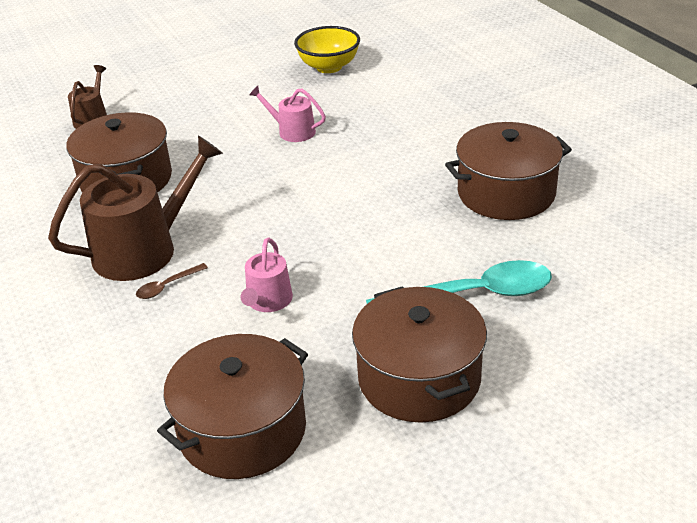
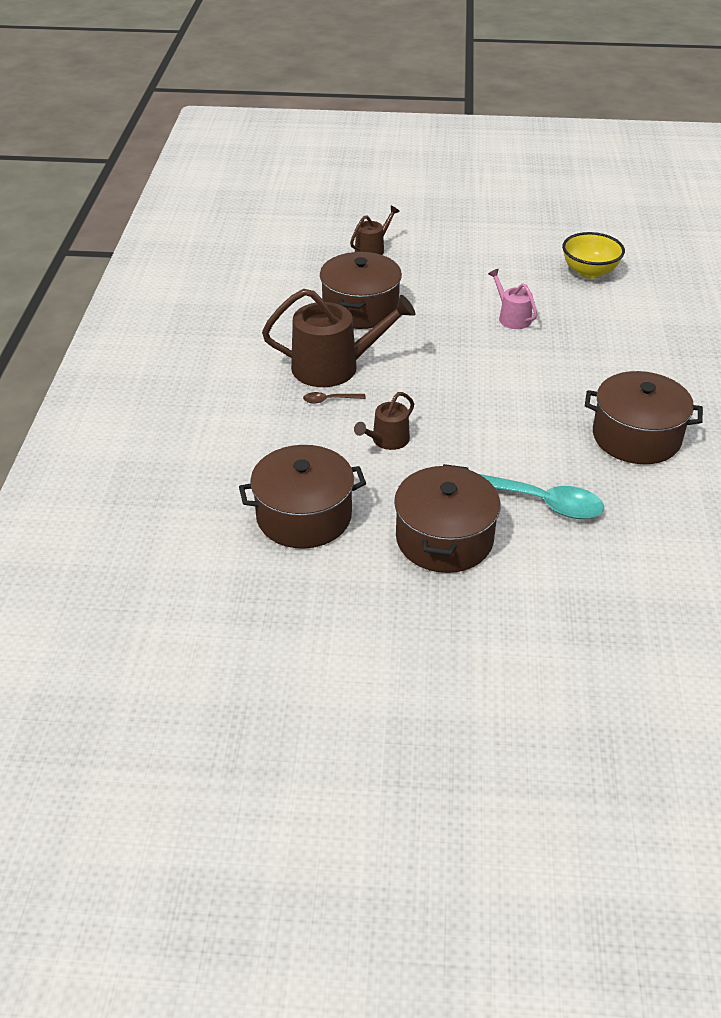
camera: 30 degrees right, 5 degrees up
pink watering can [241,238,293,312] -> brown watering can [354,392,414,450]

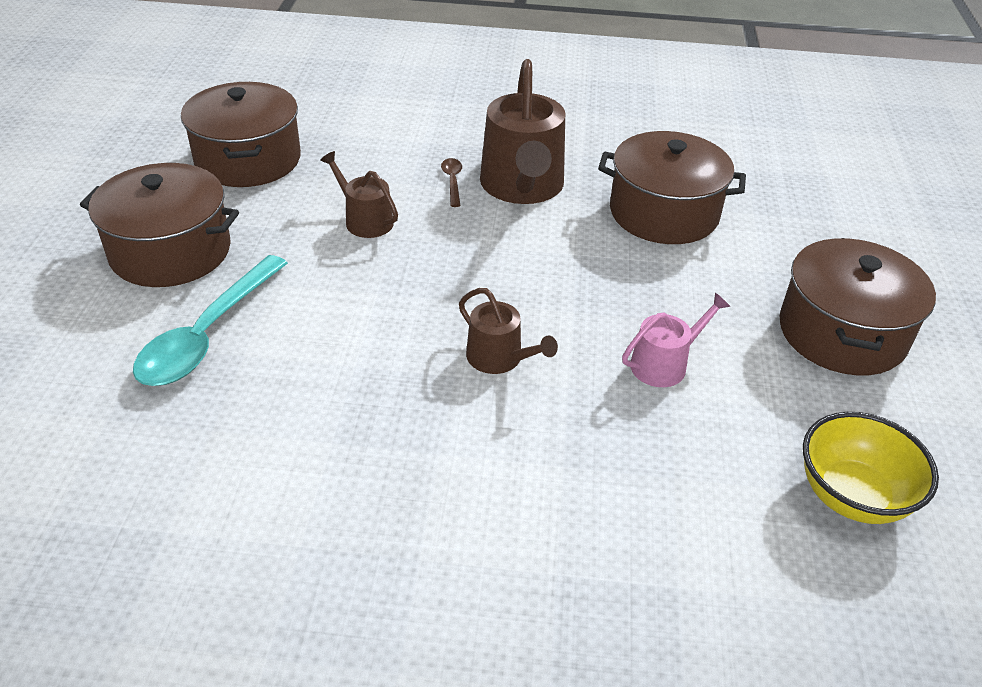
camera: 90 degrees right, 0 degrees up
brown watering can [350,206,400,255] -> brown watering can moved to [459,288,558,374]
brown pot [585,371,703,464] -> brown pot moved to [780,238,936,375]

